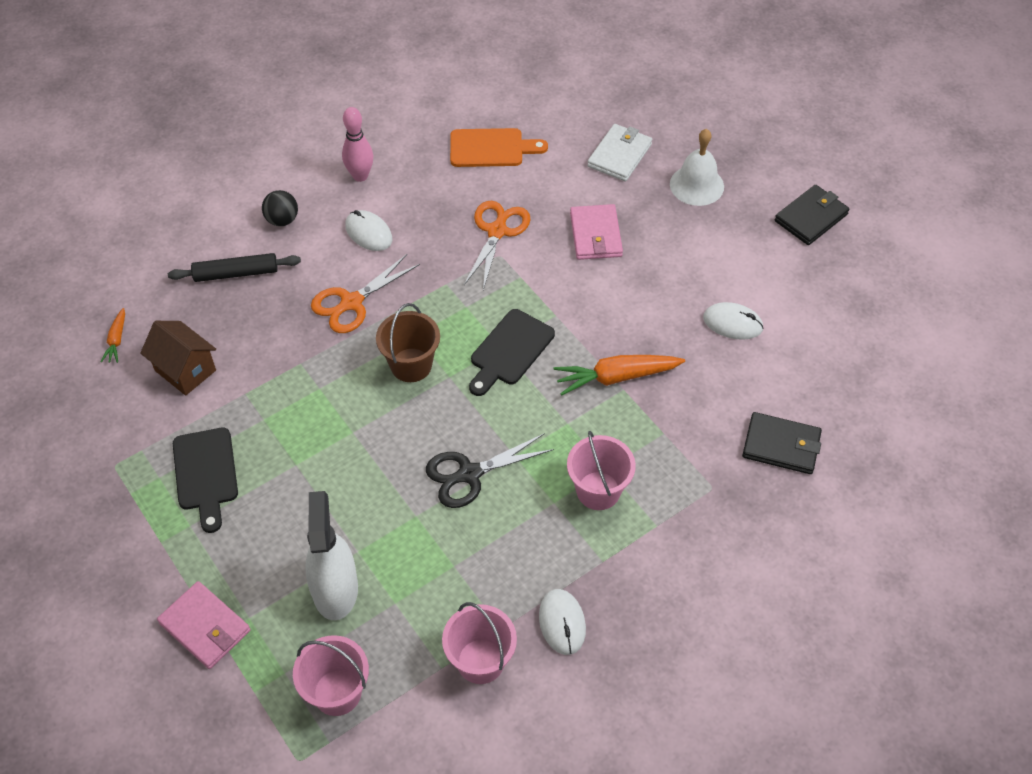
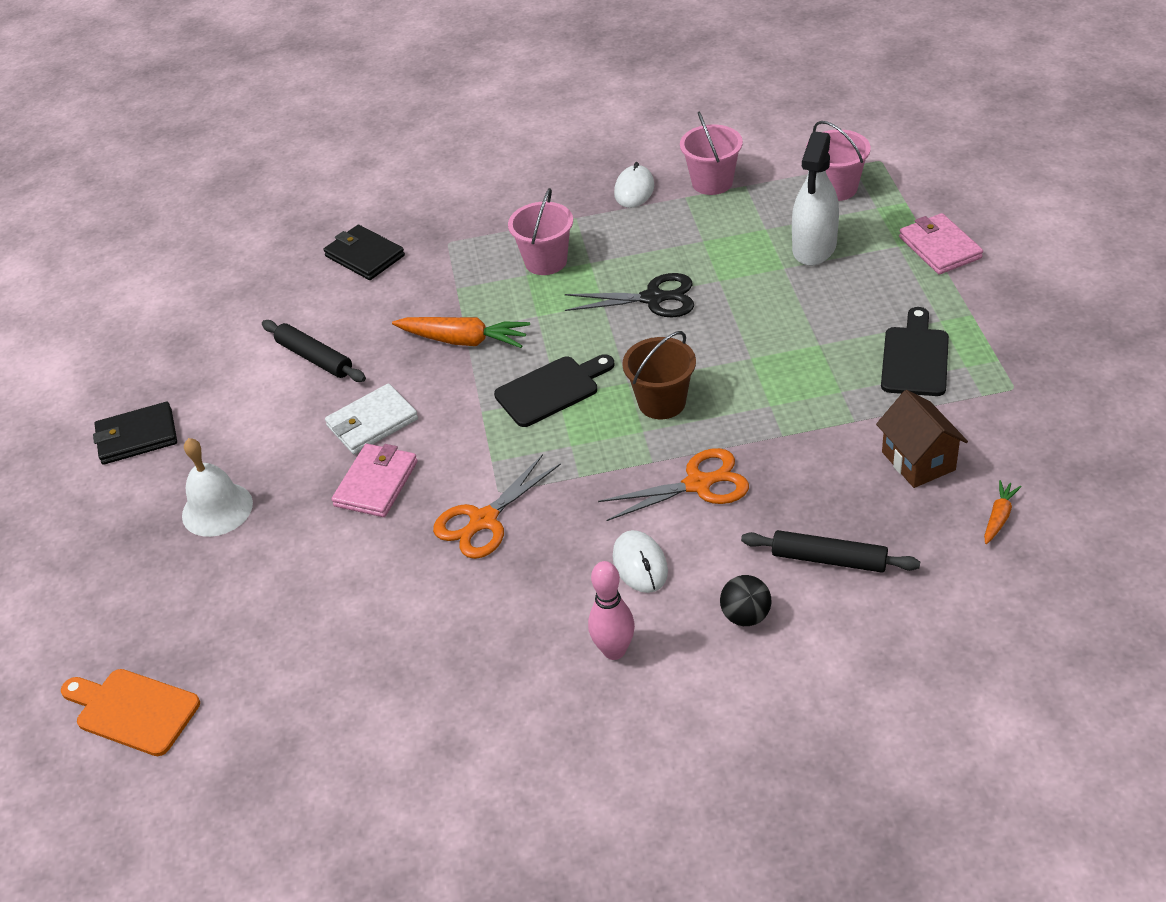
camera: 150 degrees left, 10 degrees down
orange cutting board [450,128,548,167] -> orange cutting board moved to [61,669,200,756]
white wallet [587,124,652,181] -> white wallet moved to [325,383,418,454]
white mouse [703,302,764,340] -> black rolling pin [262,320,366,382]

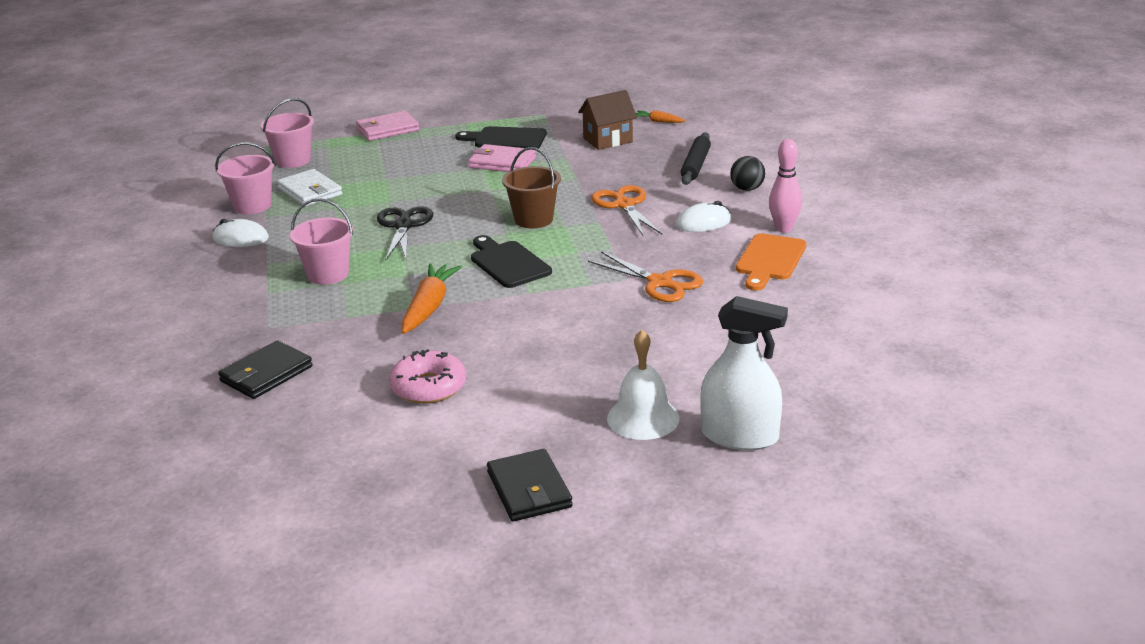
camera: 95 degrees left, 15 degrees down
orange cutting board [61,669,200,756] -> orange cutting board moved to [736,233,806,291]
black rolling pin [262,320,366,382] -> pink donut [389,349,466,404]
white wallet [325,383,418,454] -> white wallet moved to [277,169,342,207]
pink wallet [331,444,418,517] -> pink wallet moved to [468,144,536,172]
white spray bottle [792,131,839,266] -> white spray bottle moved to [700,296,788,450]

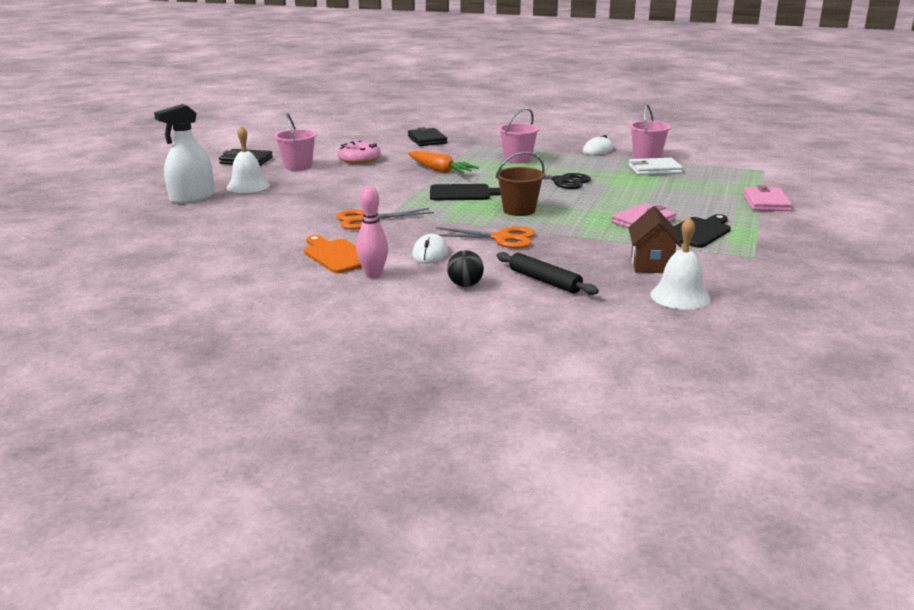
camera: 120 degrees right, 5 degrees down
pink bucket [260,98,314,168] -> pink bucket moved to [274,113,317,171]
orange carrot [636,110,686,123] -> white bell [650,217,711,310]

